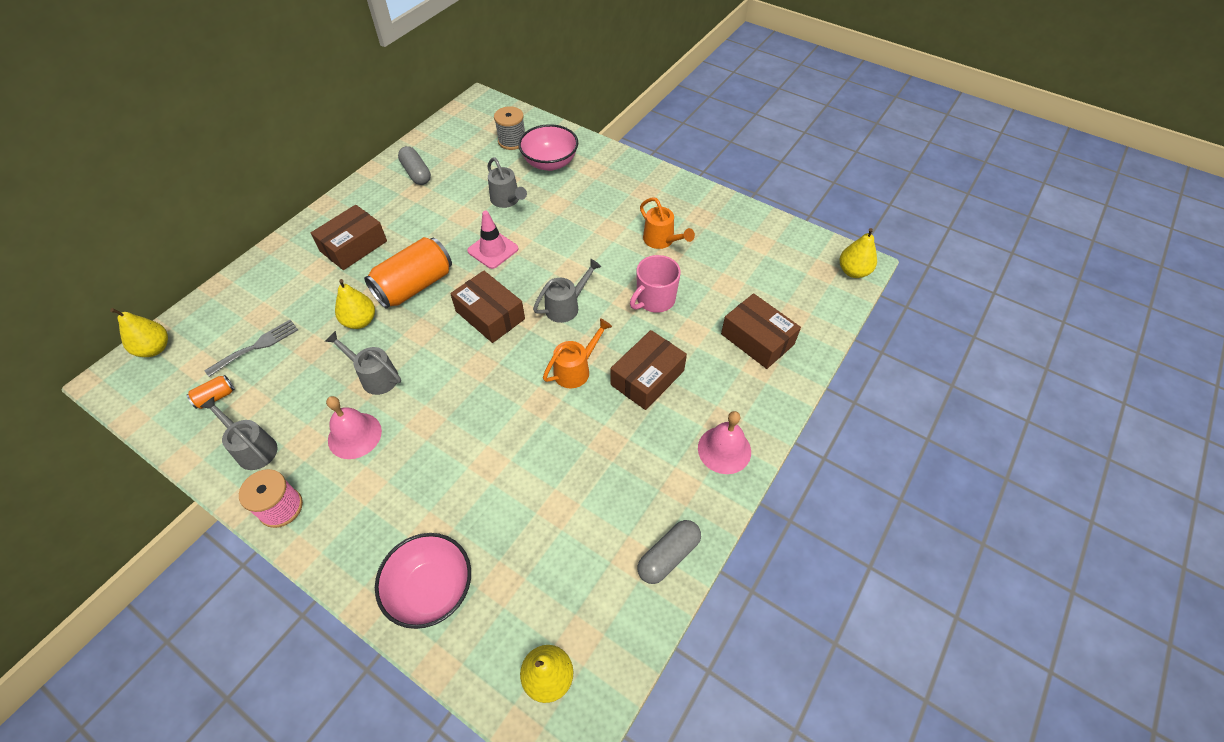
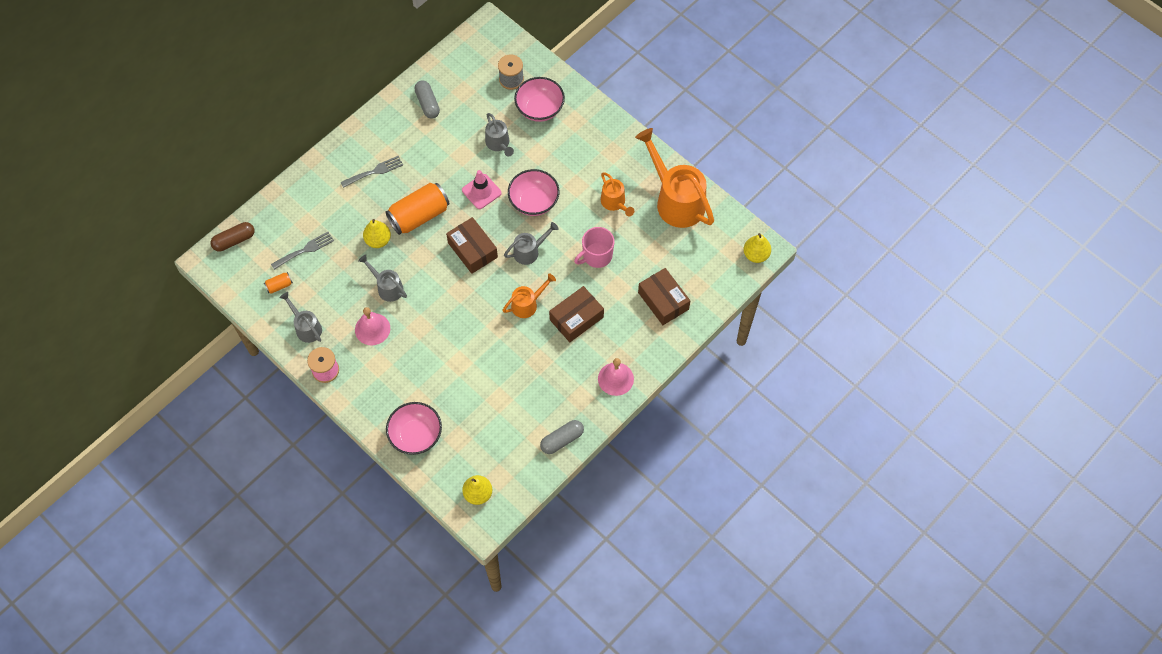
camera: 10 degrees right, 10 degrees up
yellow pear [110,308,168,357] -> brown capsule [211,222,255,251]
brown box [311,205,387,270] -> grey fork [340,156,403,188]
none -> pink bowl [508,169,560,216]
none -> orange watering can [635,128,714,228]

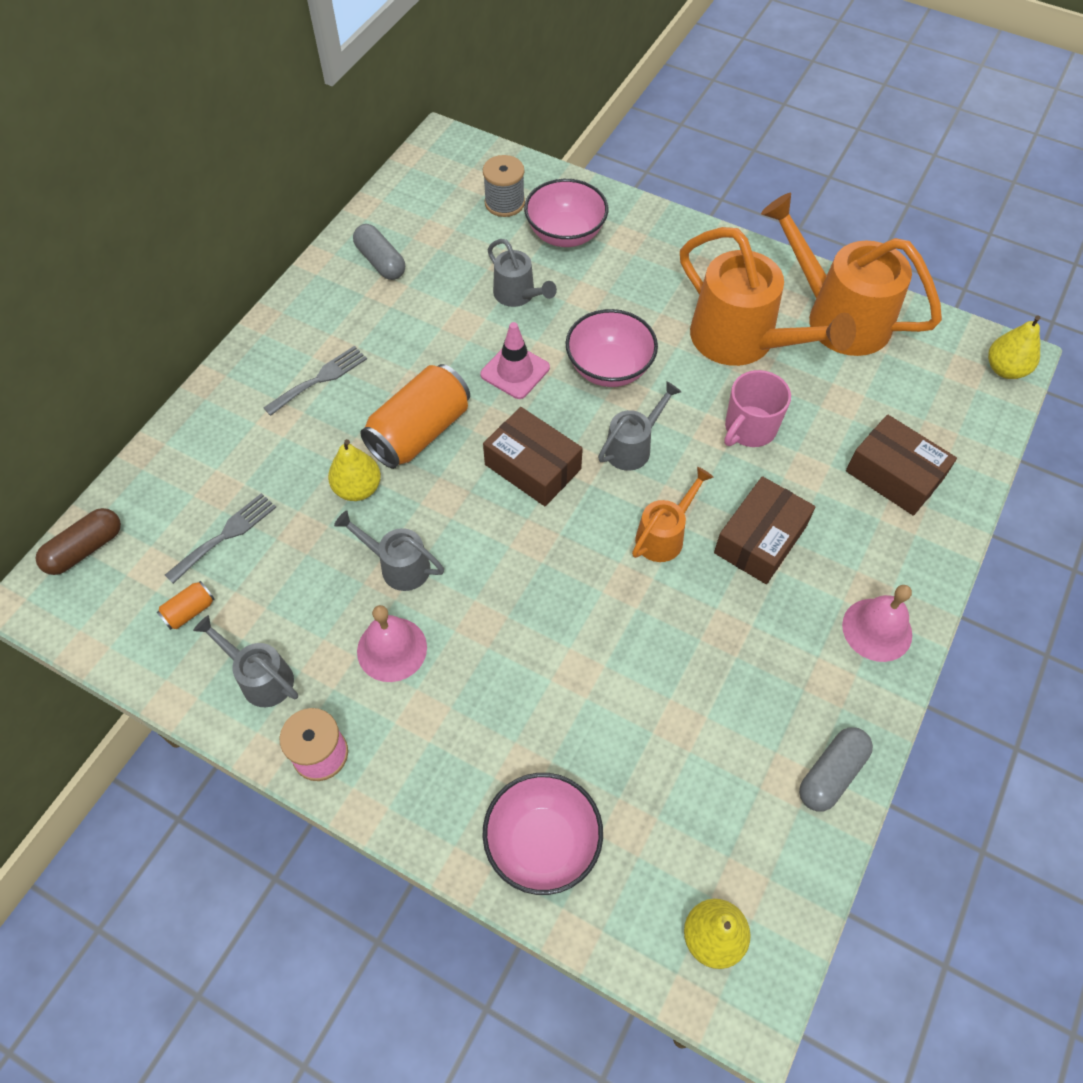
camera: 15 degrees left, 5 degrees down
orange watering can [601,172,634,216] -> orange watering can [680,227,856,366], size x1.96

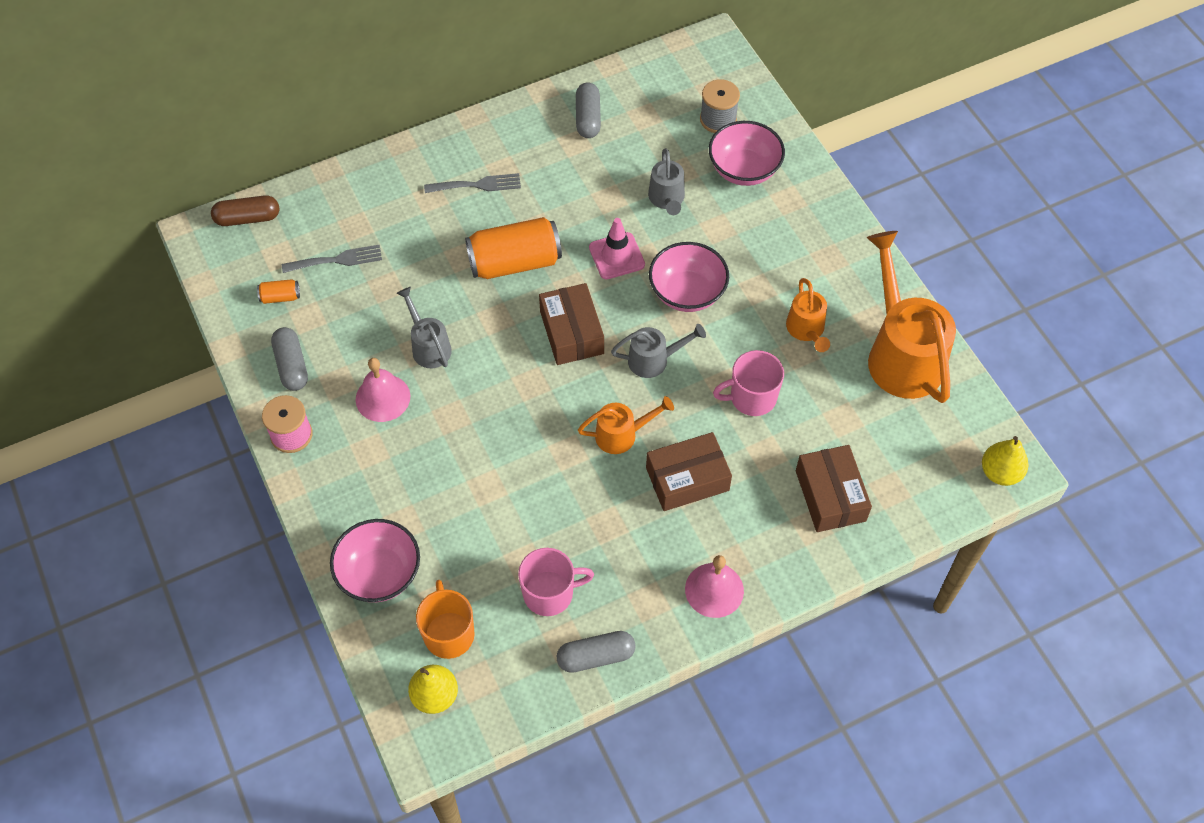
camera: 35 degrees right, 0 degrees up
grey watering can [193,615,298,707] -> grey capsule [271,327,308,391]
yellow pear [328,439,381,501] -> none
orange watering can [680,227,856,366] -> orange watering can [786,278,830,352], size x0.51
none -> orange mug [416,580,475,659]
none -> pink mug [518,548,594,616]

